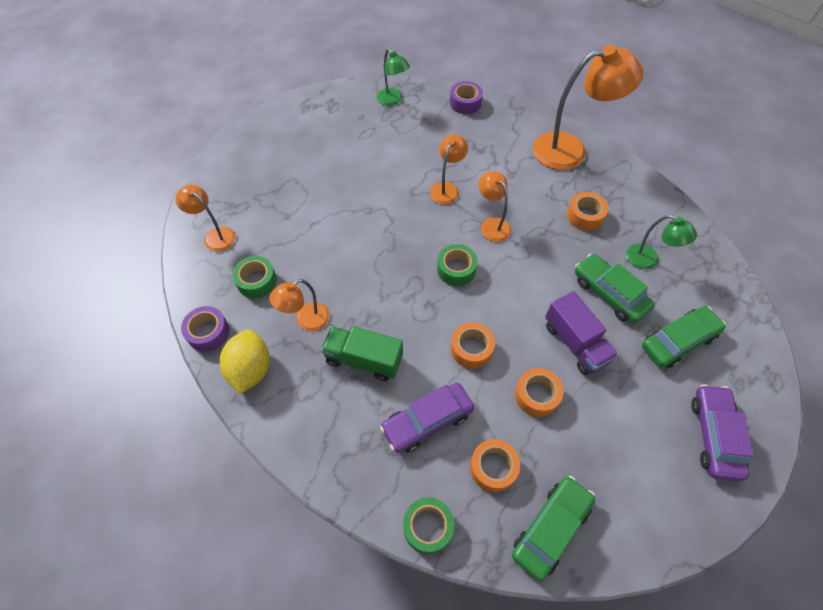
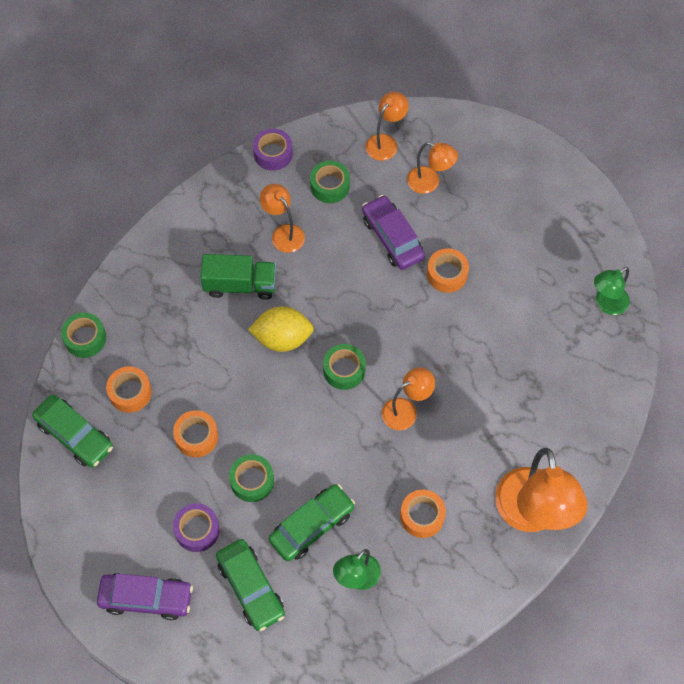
camera: 90 degrees right, 5 degrees up
yellow lemon [220,330,270,394] -> yellow lemon moved to [248,306,314,352]
green truck [321,326,403,381] -> green truck turned 75 degrees clockwise [200,254,276,300]
purple car [380,383,474,453] -> purple car moved to [362,195,425,270]
orange lamp [430,134,468,204] -> orange lamp moved to [407,142,458,194]
purple tape [450,81,483,114] -> purple tape moved to [173,503,220,552]
orange tape [451,322,495,369] -> orange tape moved to [427,248,469,293]
purple truck [545,291,618,375] -> green tape [229,454,274,502]

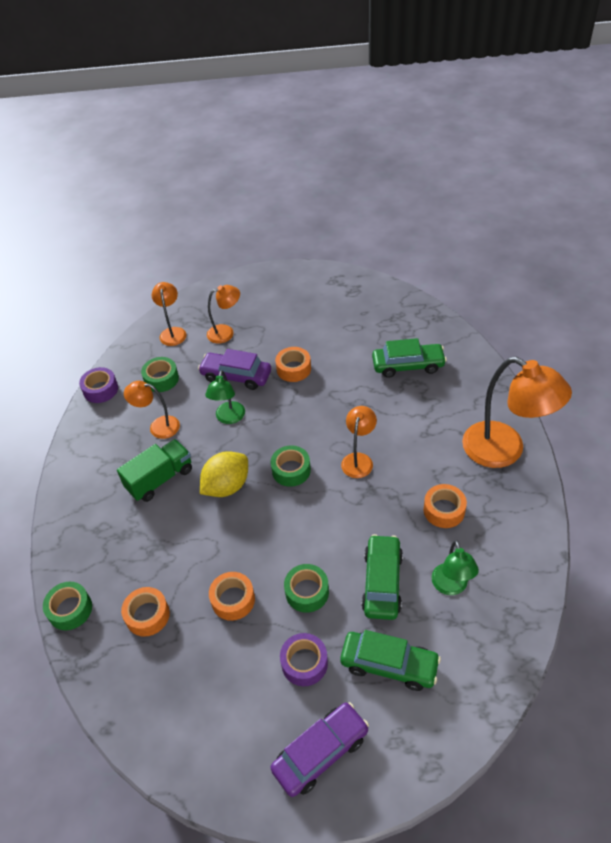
camera: 40 degrees left, 15 degrees down
green car [32,394,113,468] -> green car moved to [372,338,447,378]
green lamp [594,267,630,315] -> green lamp moved to [205,370,245,424]

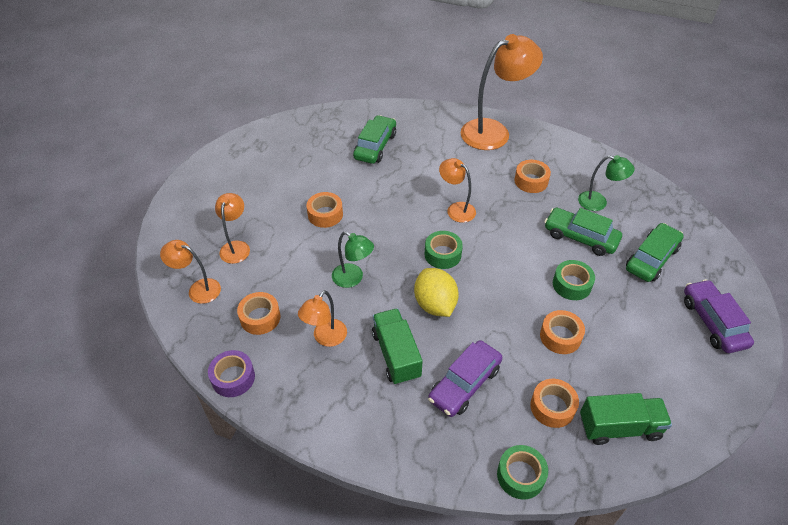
camera: 70 degrees left, 0 degrees up
green tape [141,357,179,392] -> orange tape [237,292,280,335]
purple car [198,349,271,390] -> purple car moved to [428,340,503,417]
purple tape [280,633,328,686] -> none
none -> green truck [580,393,672,445]

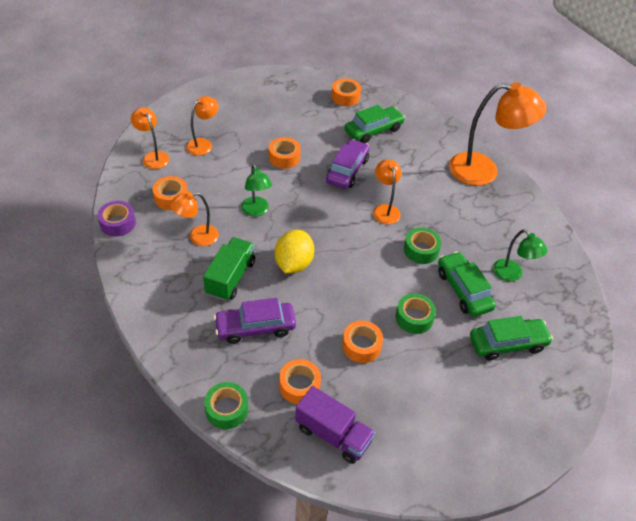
camera: 35 degrees right, 0 degrees up
green tape [425,231,463,269] -> green tape moved to [404,228,441,264]
orange tape [514,160,551,193] -> orange tape moved to [331,78,361,106]
green truck [580,393,672,445] -> purple truck [295,386,375,464]
purple car [684,279,754,353] -> purple car moved to [326,139,370,189]

